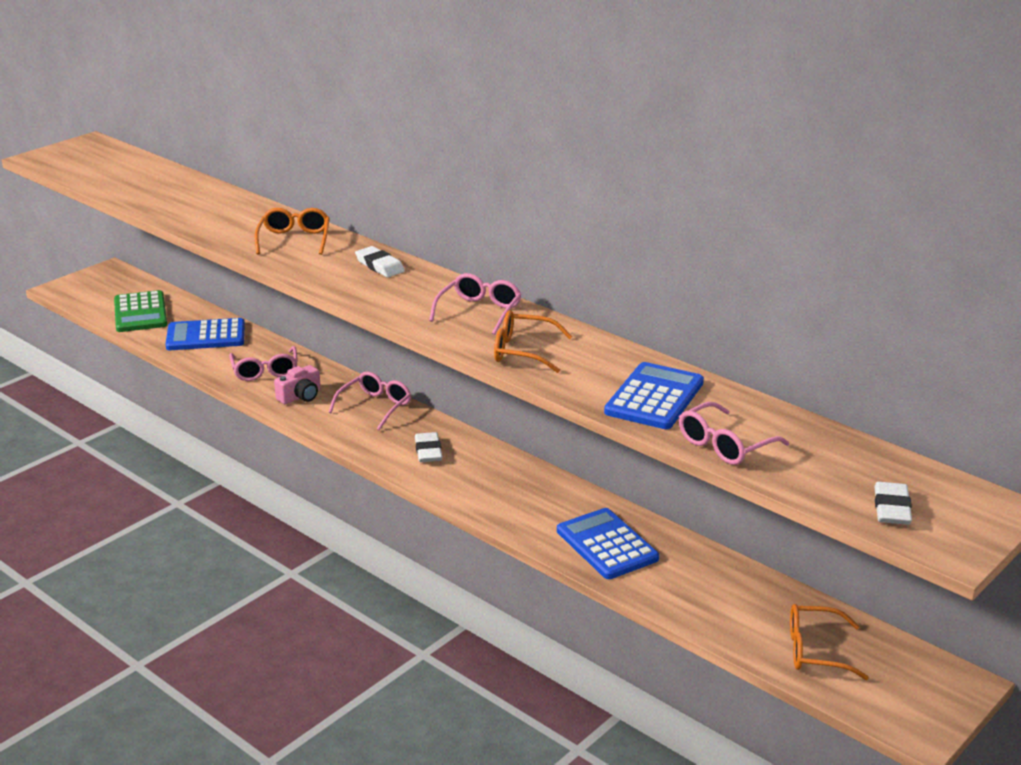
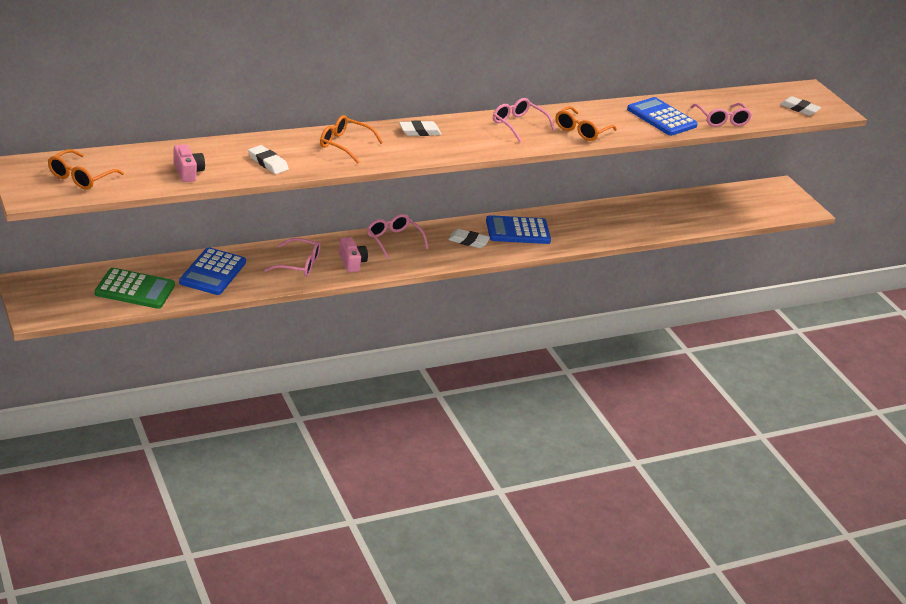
camera: 70 degrees left, 5 degrees up
blue calculator [557,508,659,579] -> blue calculator moved to [486,215,551,244]
orange glasses [790,604,869,680] -> orange glasses moved to [48,149,124,190]
none -> pink camera [173,144,205,182]
none -> white eraser [248,145,289,174]

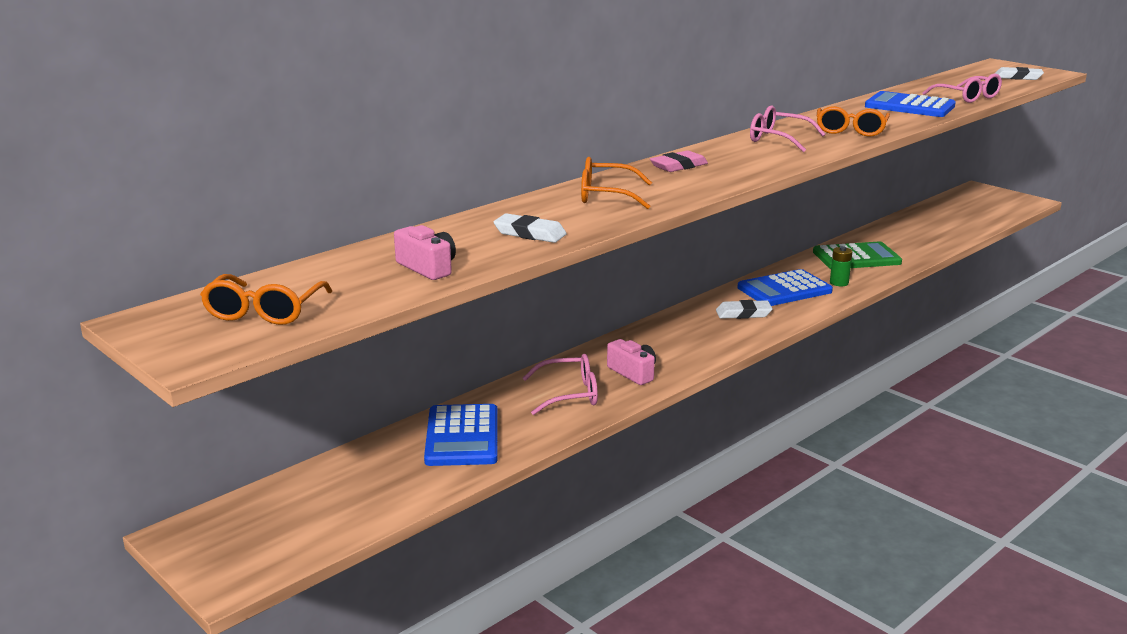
camera: 15 degrees left, 10 degrees down
green calculator [95,268,175,309] -> green calculator moved to [813,242,902,269]
pink glasses [367,214,428,259] -> none
white eraser [399,121,442,136] -> pink eraser [650,150,708,172]
none -> green battery [830,246,852,286]

